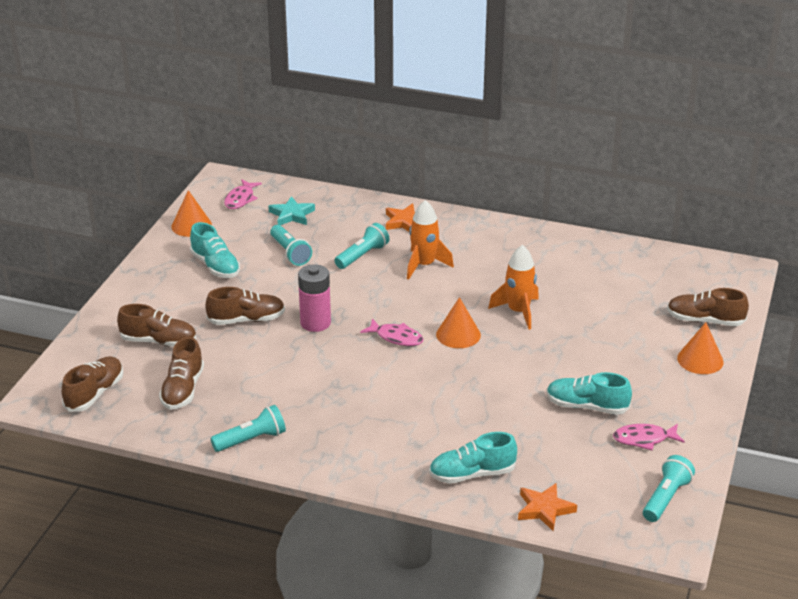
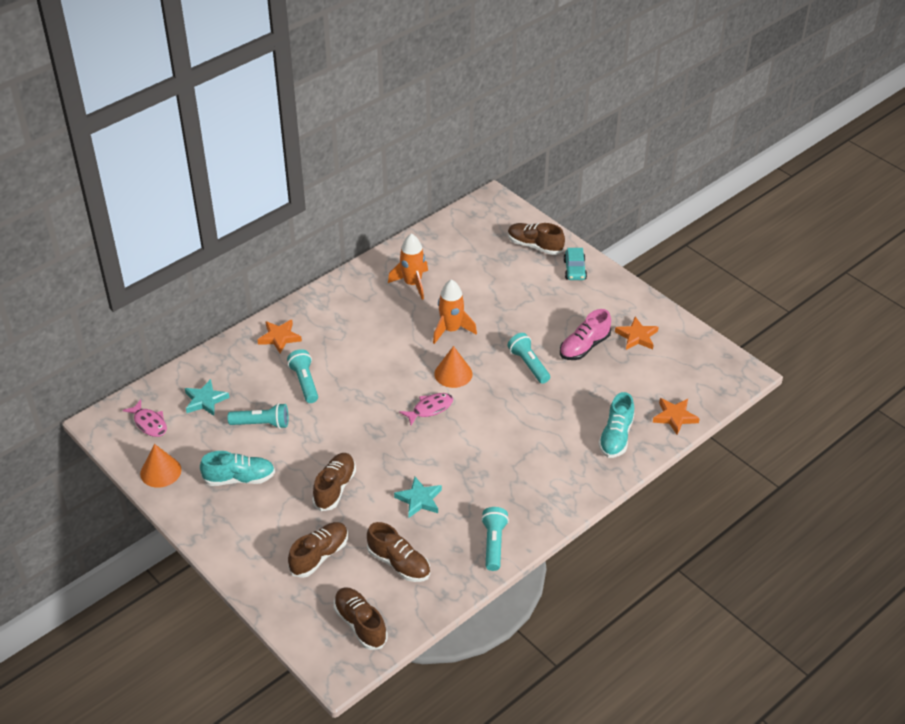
camera: 60 degrees left, 10 degrees up
pink battery [298,264,331,332] -> none
orange rocket [407,200,454,280] -> orange rocket moved to [388,234,428,300]
turquoise shoe [547,372,632,415] -> pink shoe [560,309,611,360]
pink fish [613,424,685,450] -> orange star [615,317,658,350]
turquoise flashlight [643,455,695,522] -> turquoise flashlight moved to [508,333,550,384]
brown shoe [667,288,749,326] -> brown shoe turned 75 degrees clockwise [508,223,565,255]
orange cone [677,322,724,374] -> turquoise car [563,248,587,280]
none -> turquoise star [394,477,442,518]

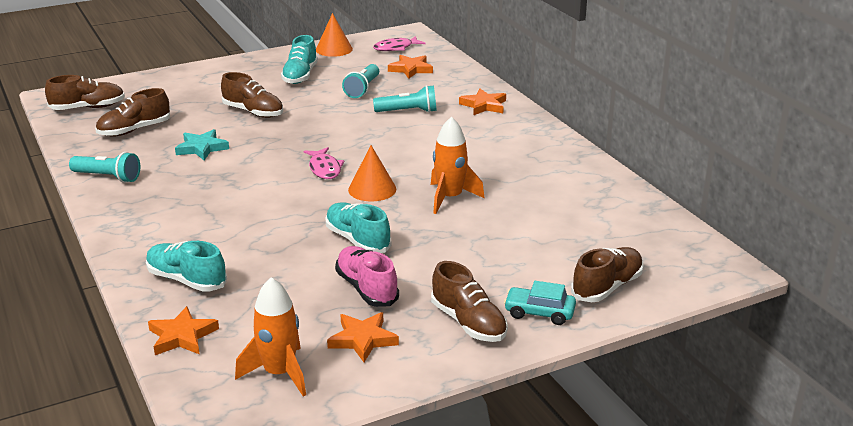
camera: 105 degrees right, 15 degrees down
turquoise star [185,379,229,416] -> orange star [388,55,433,79]
brown shoe [288,522,348,578] -> brown shoe moved to [431,261,508,342]
orange rocket [388,234,428,300] -> orange rocket moved to [235,277,306,397]
turquoise flashlight [508,333,550,384] -> turquoise shoe [326,202,392,253]

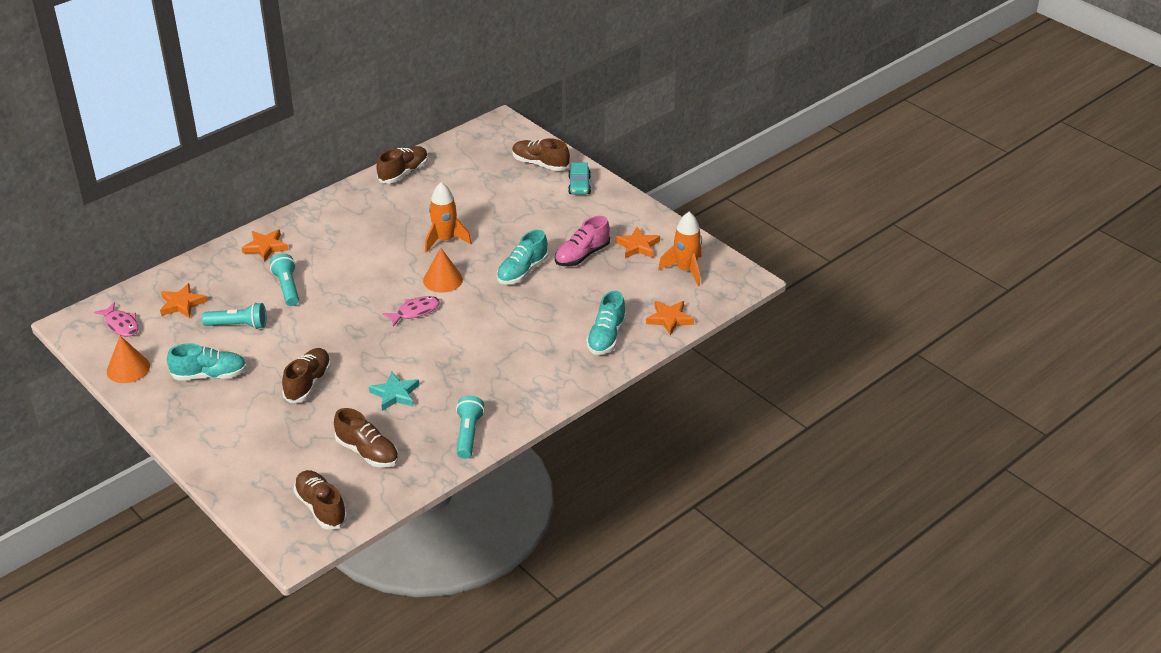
camera: 105 degrees left, 10 degrees up
brown shoe [431,261,508,342] -> brown shoe moved to [376,146,428,184]

